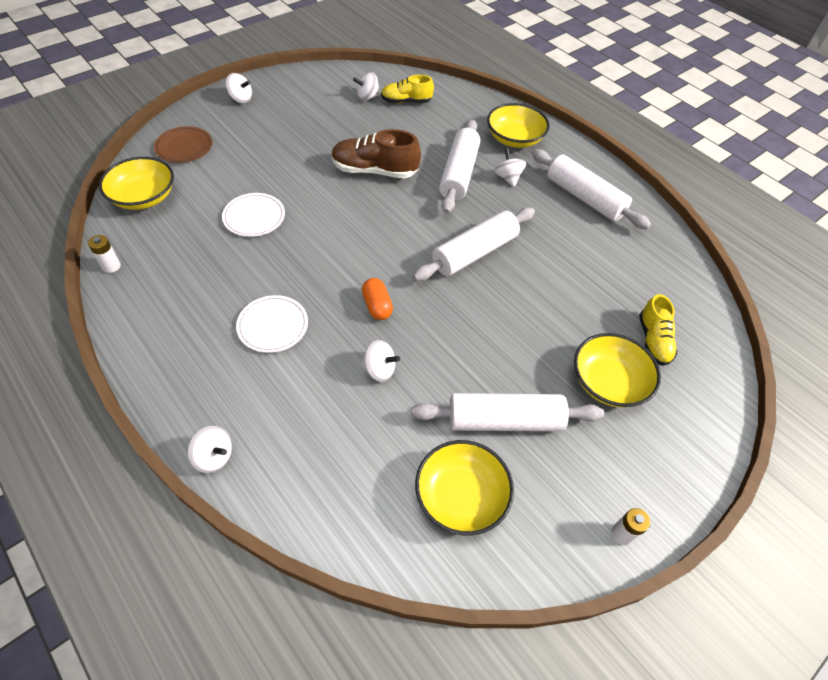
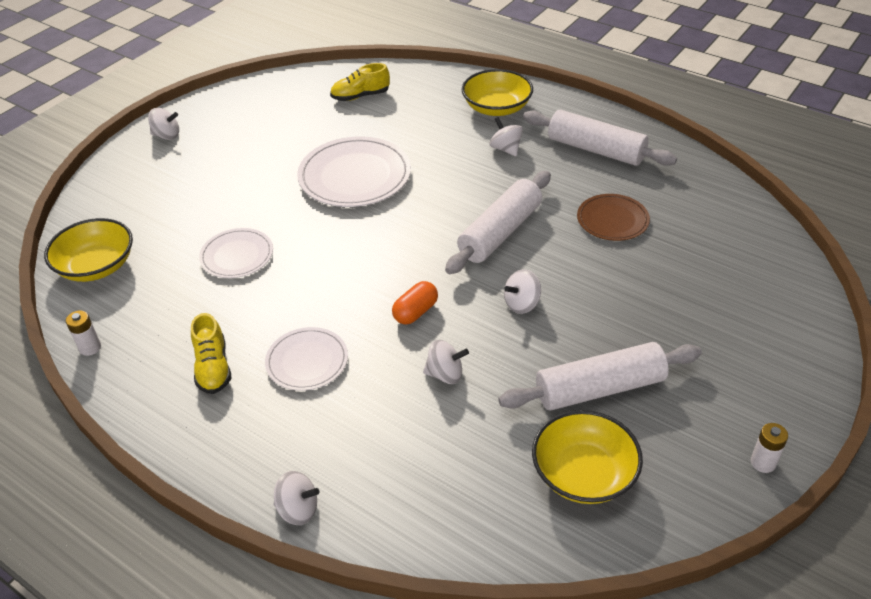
camera: 10 degrees left, 10 degrees down
brown plate [154,126,212,163] -> brown plate moved to [577,194,650,241]
brown shoe [331,129,421,178] -> white plate [297,136,411,207]
white spinning top [353,72,381,101] -> white spinning top moved to [504,269,541,314]
orange capsule [362,278,393,320] -> orange capsule turned 75 degrees clockwise [392,281,438,324]
white rolling pin [439,119,480,214] -> none
yellow bowl [574,333,661,407] -> none
yellow shoe [639,294,678,366] -> yellow shoe moved to [191,313,231,394]

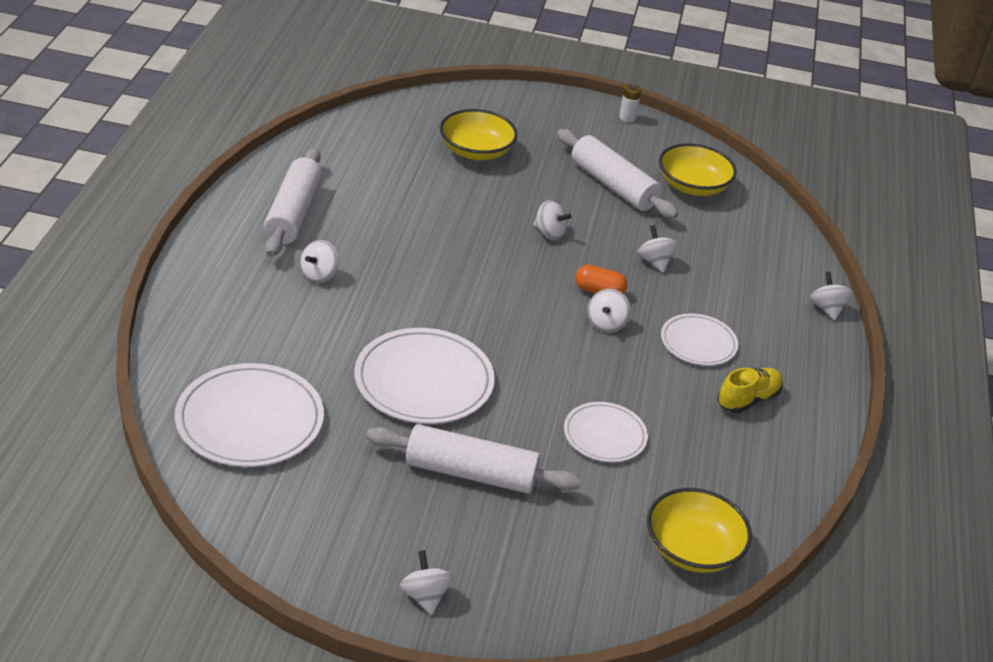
camera: 120 degrees left, 5 degrees down
white battery [66,310,101,356] -> none
yellow shoe [330,63,390,101] -> white plate [175,363,324,467]
white rolling pin [445,171,551,274] -> white rolling pin moved to [366,424,581,494]
yellow bowl [462,69,533,116] -> yellow bowl moved to [440,109,518,160]
brown plate [577,194,650,241] -> none
none -> white spinning top [588,289,631,332]

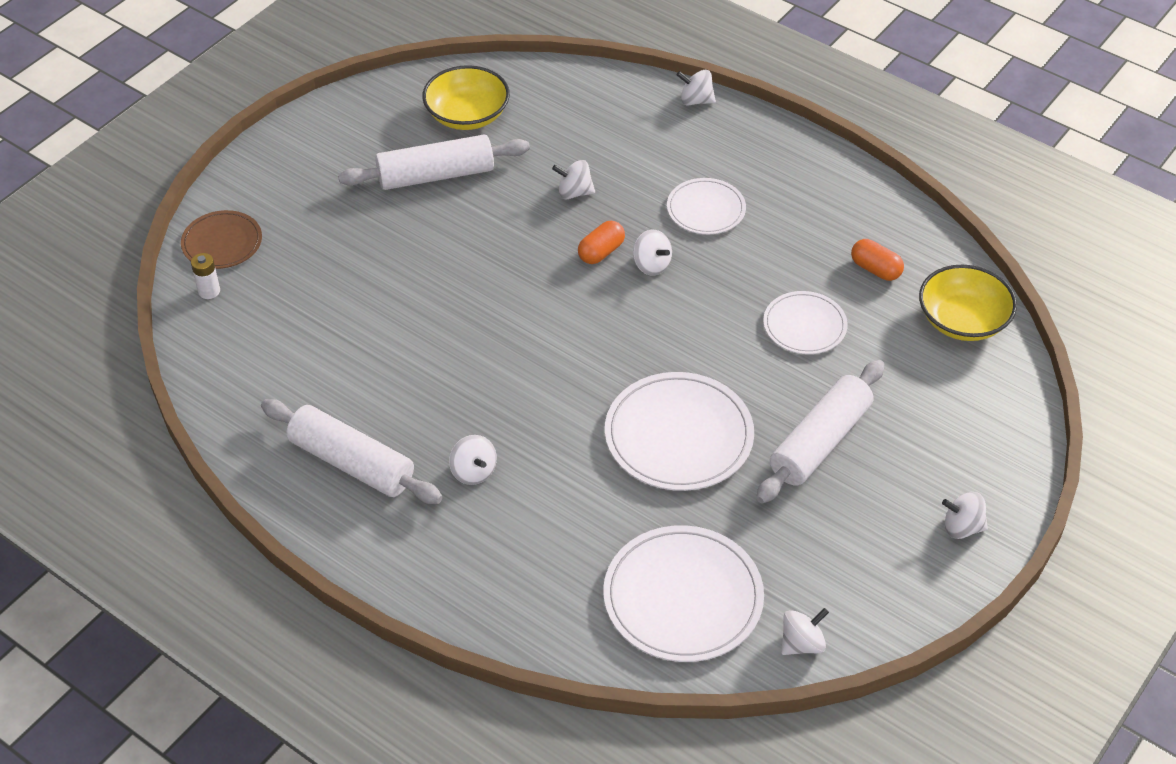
camera: 60 degrees left, 10 degrees up
yellow bowl [440,109,518,160] -> none
white spinning top [534,200,572,240] -> white spinning top moved to [781,608,829,655]
white battery [619,84,642,122] -> white battery moved to [191,253,220,299]
yellow shoe [717,368,783,413] -> none
none -> brown plate [181,210,262,269]
none -> orange capsule [851,239,904,281]

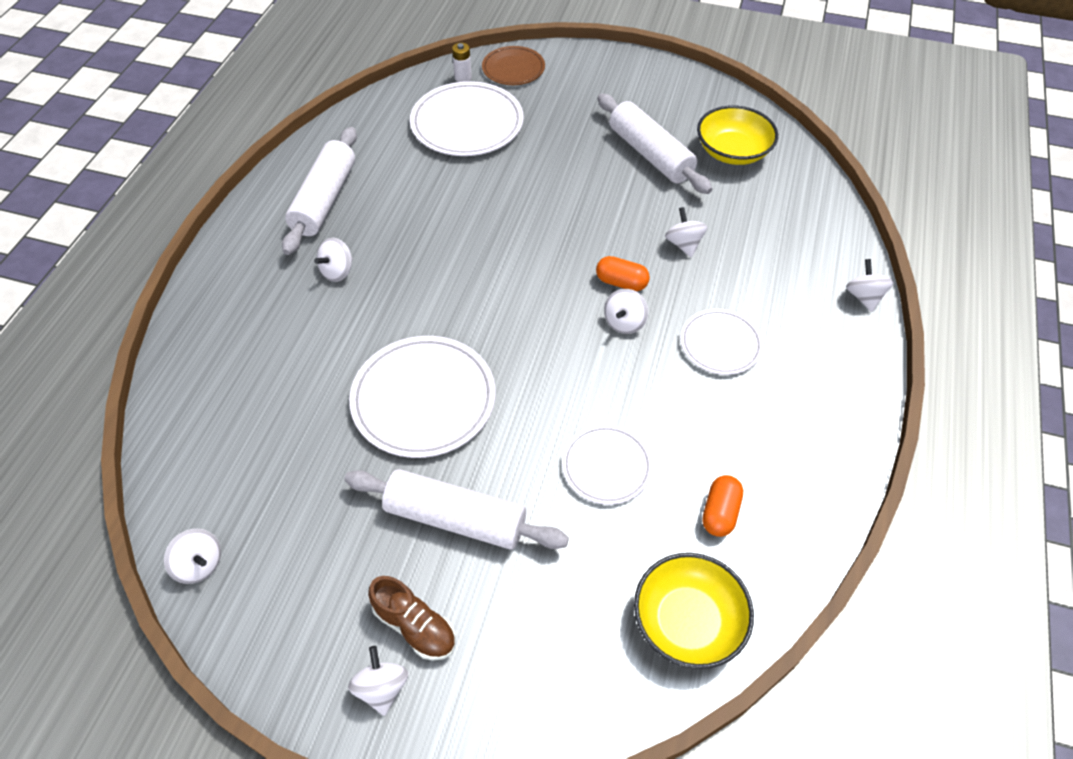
camera: 70 degrees right, 5 degrees up
white plate [603,525,764,662] -> white plate moved to [410,81,524,156]
none -> brown shoe [368,576,456,661]

